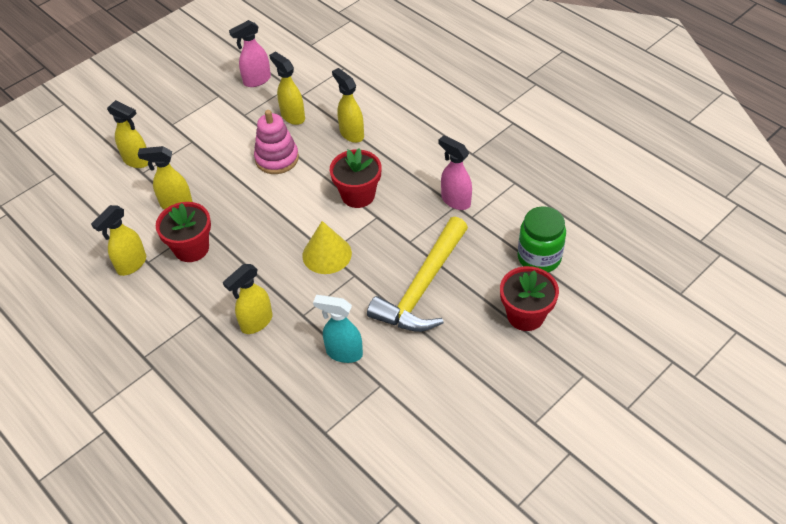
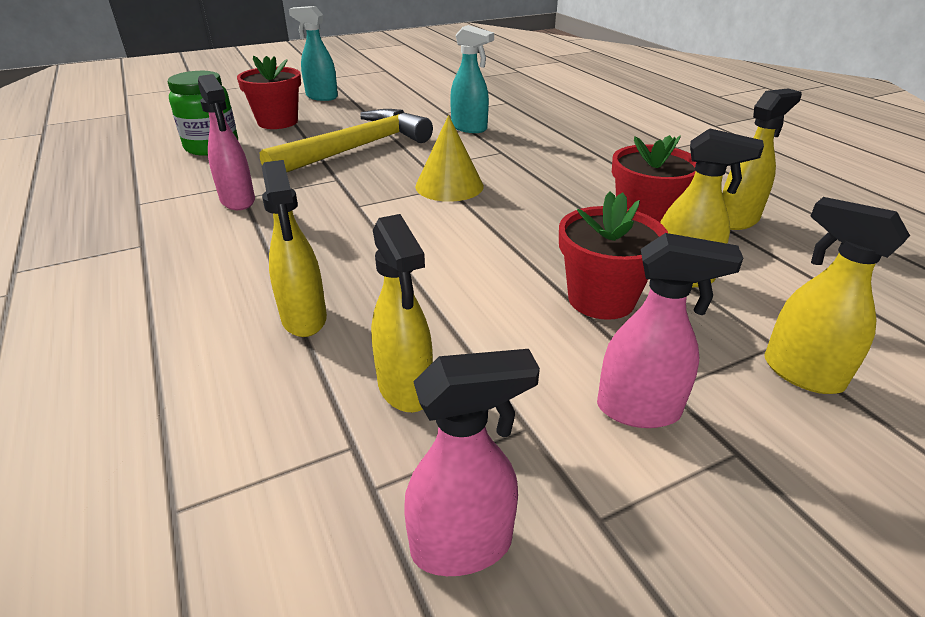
camera: 165 degrees left, 15 degrees down
yellow spray bottle [223,264,272,334] -> none
pink stacking toy [254,110,299,174] -> none
red flower pot [330,148,382,208] -> red flower pot moved to [559,191,668,320]
none -> turquoise spray bottle [289,6,338,101]
none -> pink spray bottle [597,233,743,428]

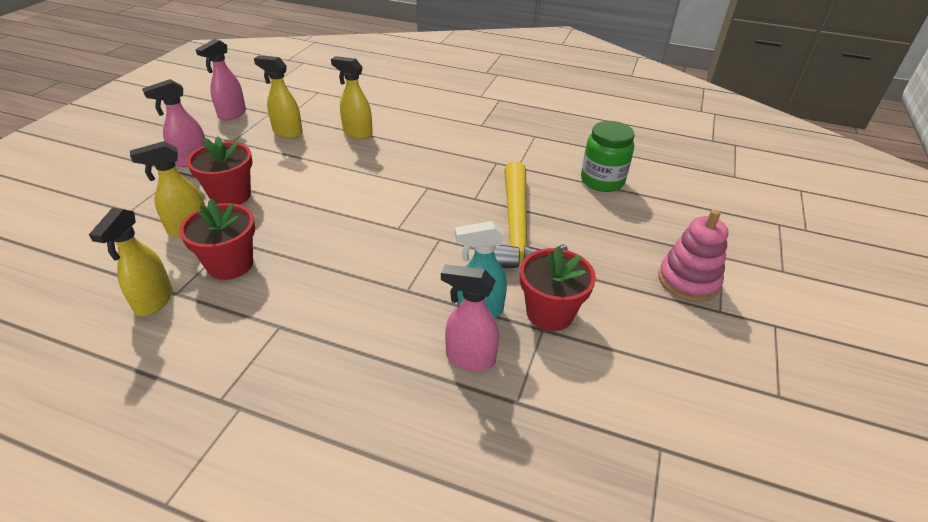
camera: 135 degrees right, 5 degrees up
pink spray bottle [198,74,255,210] -> pink spray bottle moved to [441,264,499,371]
red flower pot [237,56,301,129] -> red flower pot moved to [520,246,596,331]
turquoise spray bottle [289,6,338,101] -> pink stacking toy [658,209,728,302]
yellow cone [415,115,484,202] -> none
yellow spray bottle [764,197,910,394] -> none

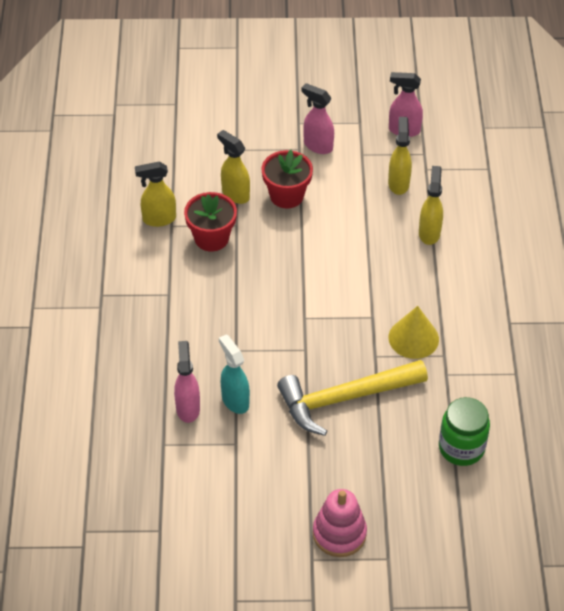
camera: 70 degrees right, 10 degrees up
red flower pot [520,246,596,331] -> none
none -> yellow cone [389,306,439,359]

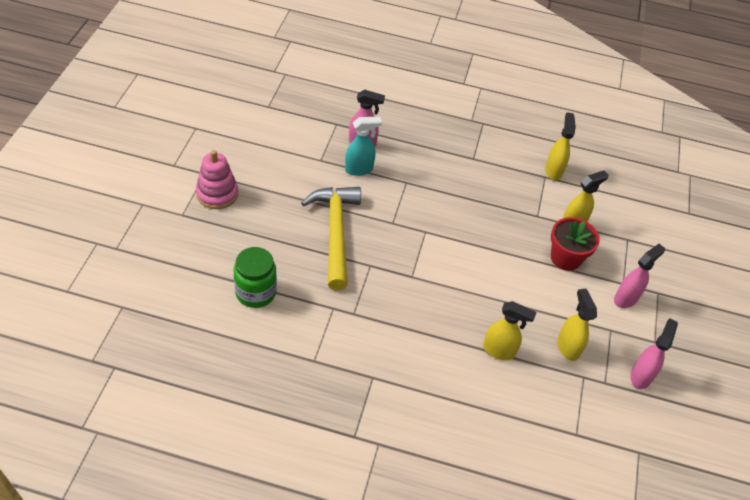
camera: 100 degrees right, 0 degrees up
red flower pot [184,192,237,252] -> none
yellow spray bottle [388,117,412,195] -> yellow spray bottle turned 120 degrees counterclockwise [557,288,597,361]
yellow cone [389,306,439,359] -> none

